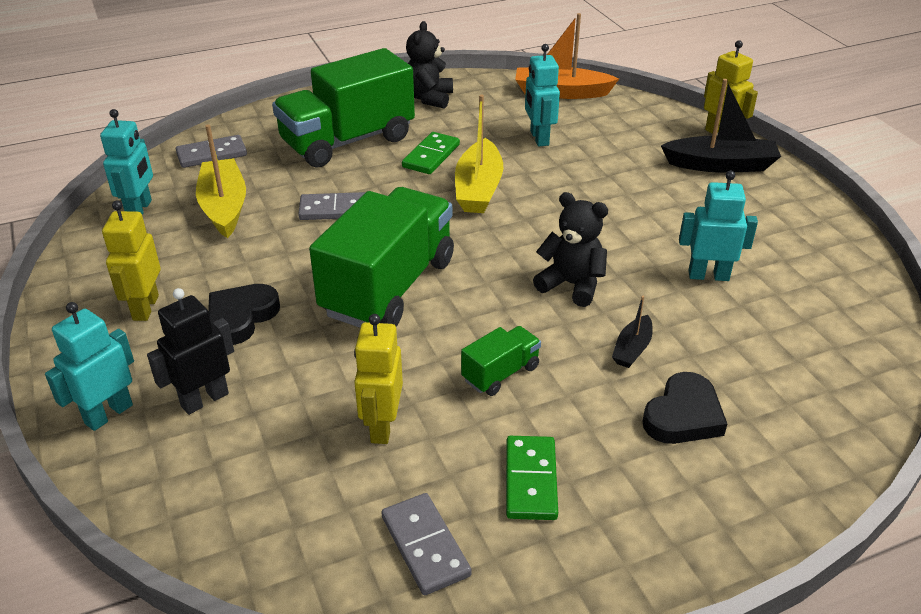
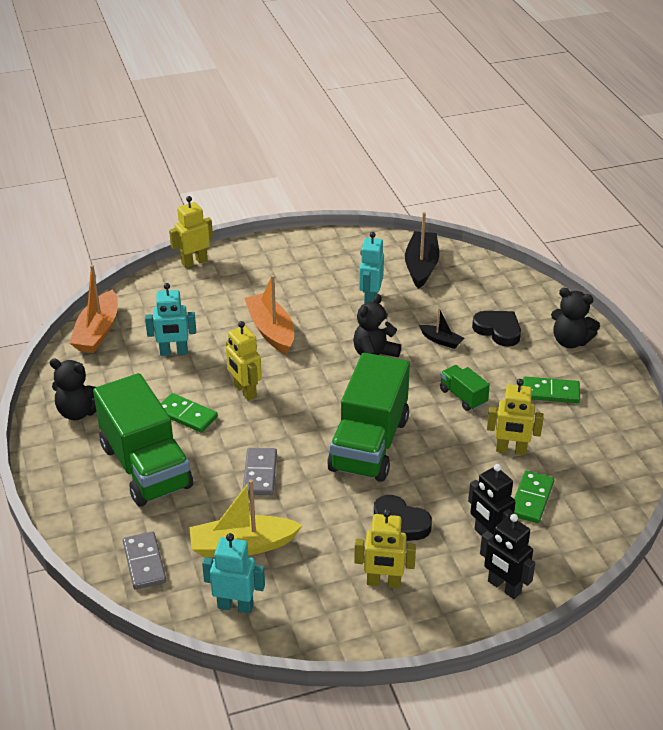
camera: 85 degrees left, 0 degrees up
turquoise robot [45,302,134,431] -> black robot [480,514,535,599]
green truck [309,187,454,328] -> green truck turned 105 degrees counterclockwise [327,353,410,482]
grey domino [381,493,472,595] -> none
yellow boat [455,95,503,213] -> yellow robot [226,321,262,401]
black boat [661,79,781,173] -> black boat moved to [405,212,439,289]
none -> orange boat [244,275,294,354]
none -> green domino [514,470,554,523]
none -> black teddy bear [551,288,600,348]

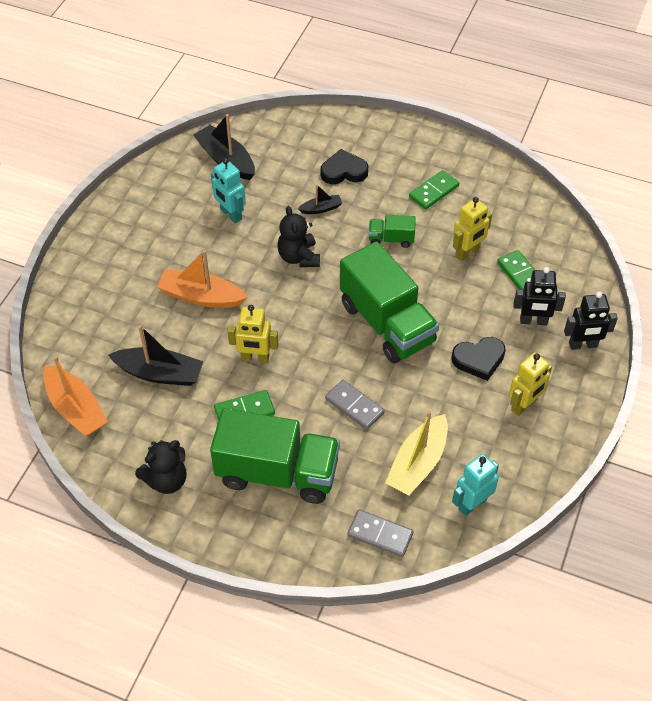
camera: 50 degrees left, 15 degrees up
turquoise robot [145,283,196,356] -> black boat [108,325,203,386]
yellow robot [169,196,213,268] -> none
black teddy bear [551,288,600,348] -> none

